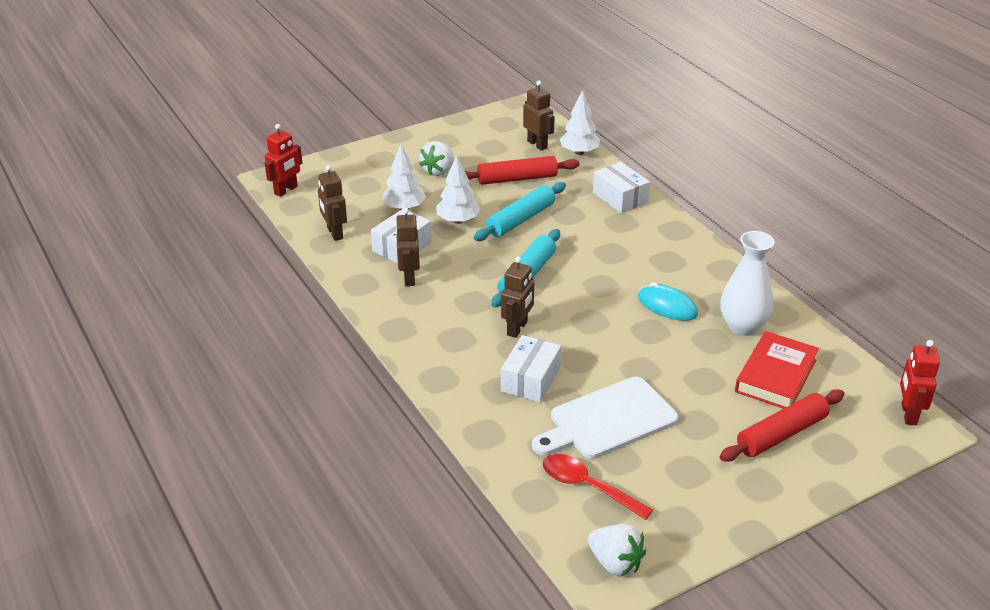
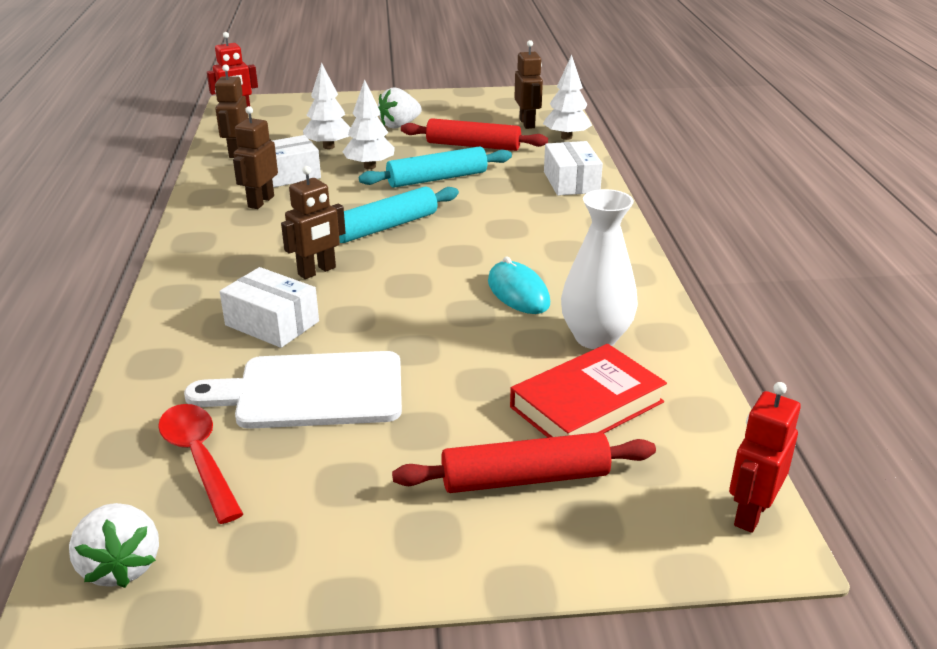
camera: 25 degrees right, 5 degrees down
white box [501,335,561,402] -> white box turned 75 degrees clockwise [219,267,319,348]

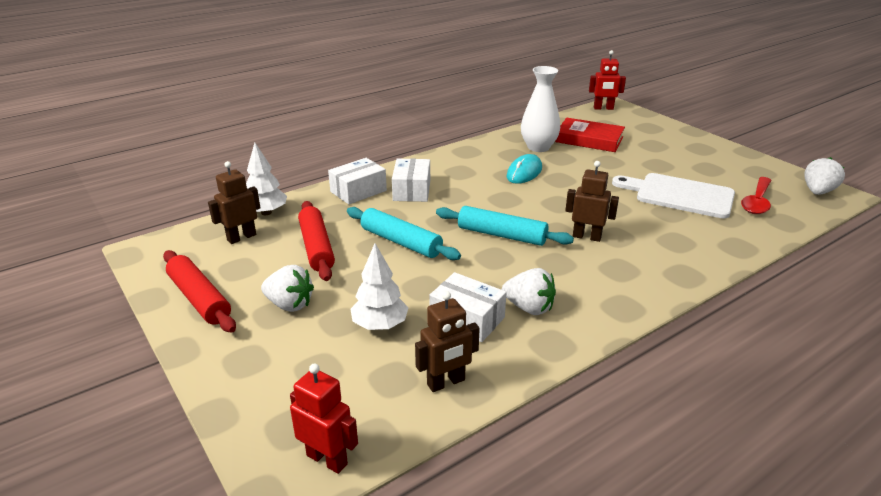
camera: 120 degrees left, 0 degrees up
white cutting board [184,351,402,429] -> white cutting board turned 150 degrees clockwise [612,173,735,219]
white box [219,267,319,348] -> white box moved to [392,159,430,202]
brown robot [233,106,278,209] -> white strawberry [502,268,556,315]
white tree [342,79,395,169] -> none
red rolling pin [392,432,656,493] -> red rolling pin moved to [163,250,236,333]

